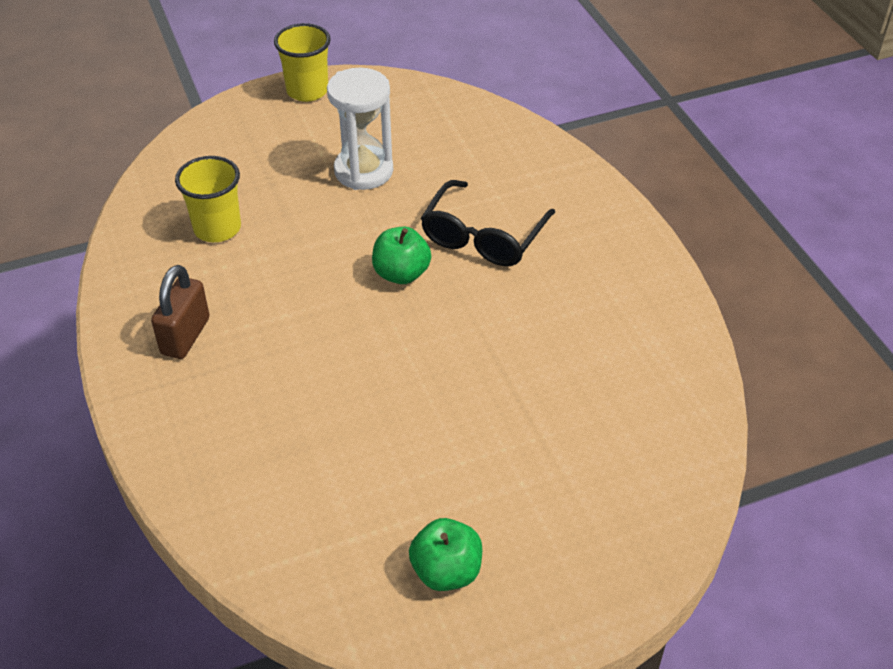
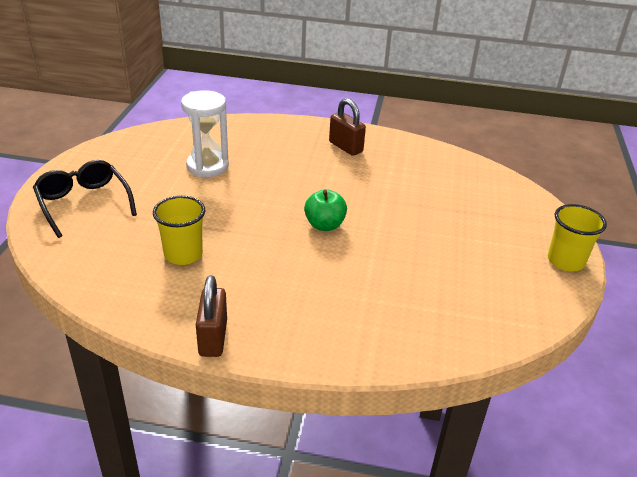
camera: 120 degrees right, 10 degrees down
yellow cup [175,156,241,242] -> yellow cup moved to [153,196,205,265]
white hourglass [327,68,393,190] -> white hourglass moved to [181,90,229,177]
green apple [409,518,482,591] -> none
black glasses [421,180,555,266] -> black glasses moved to [33,160,137,238]
none -> brown padlock [196,275,227,357]

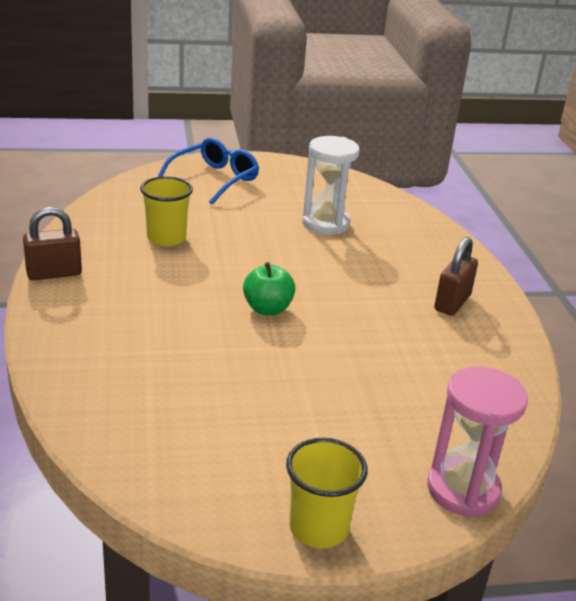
camera: 70 degrees right, 5 degrees down
black glasses [33,160,137,238] -> blue glasses [157,138,259,204]
none -> pink hourglass [427,367,528,517]

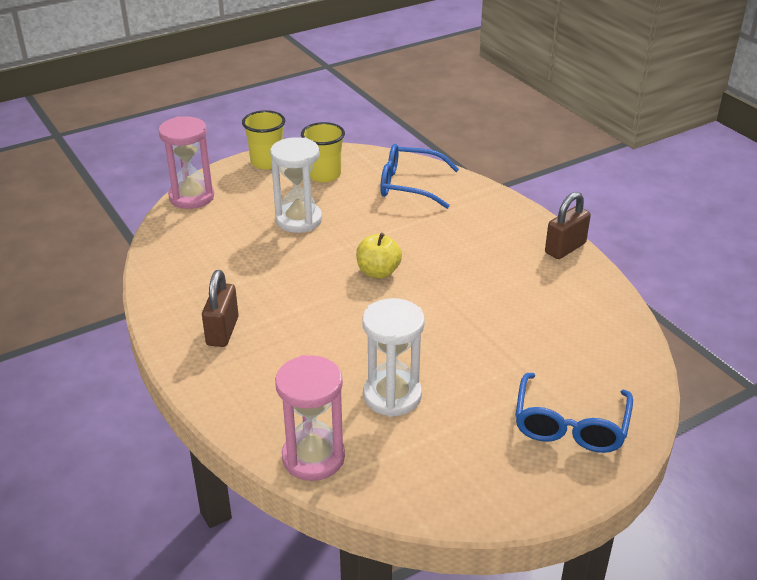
camera: 160 degrees right, 5 degrees up
yellow cup [140,176,193,246] -> yellow cup moved to [301,122,345,182]
green apple [243,262,295,315] -> yellow apple [356,233,402,278]
none -> white hourglass [270,137,322,233]
none -> pink hourglass [275,355,345,481]
none -> blue glasses [380,144,459,209]

